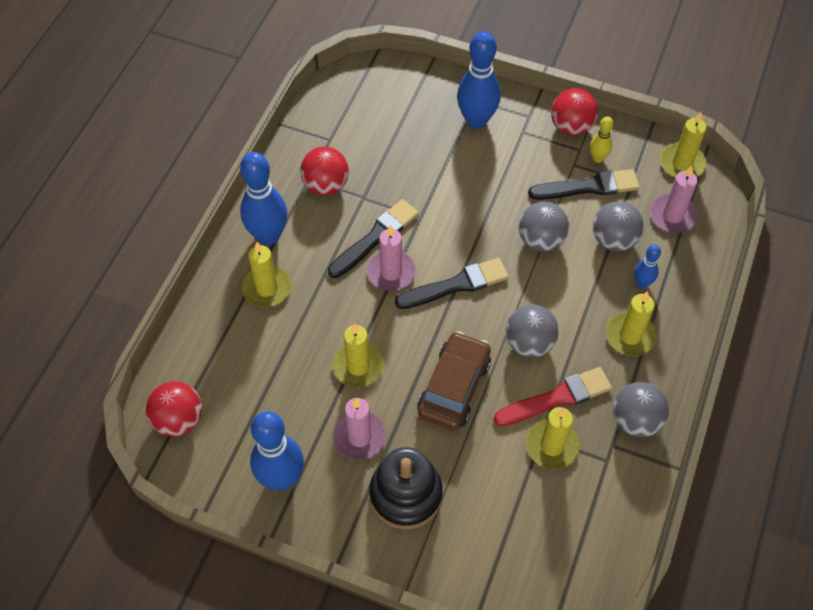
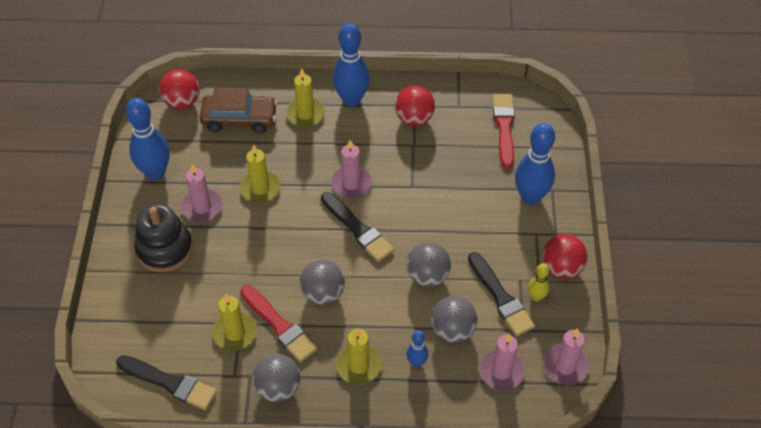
camera: 70 degrees right, 5 degrees down
black brush [328,199,419,278] -> black brush moved to [116,355,217,410]
brown car [417,331,491,431] -> brown car moved to [199,88,277,134]
yellow candle [660,112,707,178] -> pink candle [543,328,589,385]
none -> red brush [493,94,515,169]

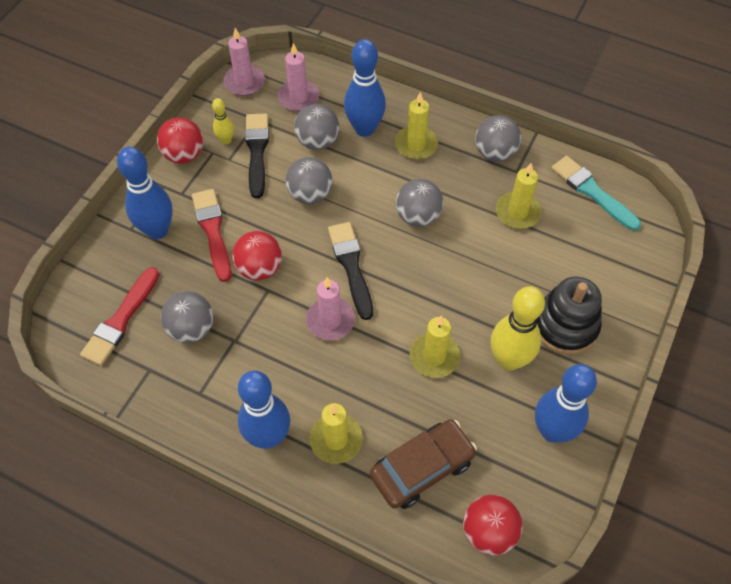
camera: 155 degrees left, 5 degrees up
black brush [116,355,217,410] -> turquoise brush [551,156,641,231]
pink candle [181,164,223,222] -> yellow bowling pin [491,286,545,371]
brown car [199,88,277,134] -> brown car turned 120 degrees clockwise [370,419,477,509]
red brush [240,285,317,362] -> red brush moved to [192,189,232,282]
red ball [395,85,435,126] -> red ball moved to [232,231,282,281]
blue bowling pin [407,331,428,368] -> blue bowling pin [344,39,386,137], size x1.99
none -> grey ball [161,291,214,343]

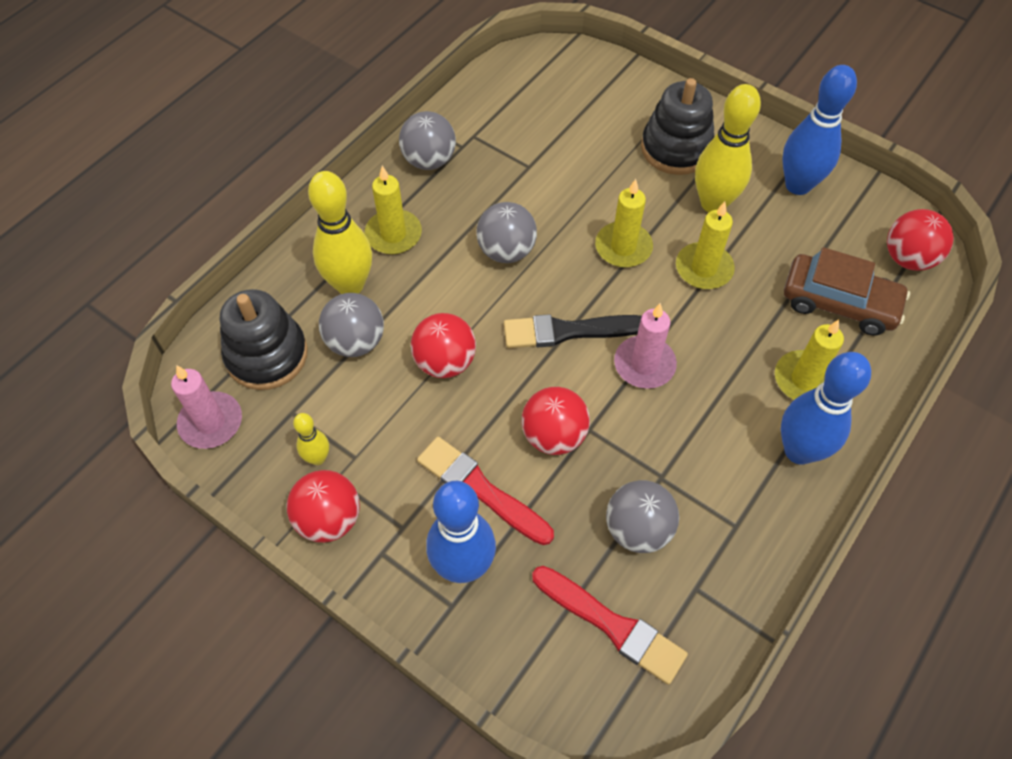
camera: 80 degrees left, 0 degrees up
red brush [192,189,232,282] -> red brush turned 45 degrees clockwise [417,437,554,545]
black brush [245,113,269,198] -> none
pink candle [278,43,319,111] -> black stacking toy [220,289,308,390]
grey ball [286,157,333,205] -> red ball [411,313,476,378]
blue bowling pin [344,39,386,137] -> yellow bowling pin [308,171,372,294]
brown car [370,419,477,509] -> brown car turned 135 degrees clockwise [784,247,910,336]
yellow candle [496,163,542,229] -> yellow candle moved to [595,179,653,268]
turquoise brush [551,156,641,231] -> none

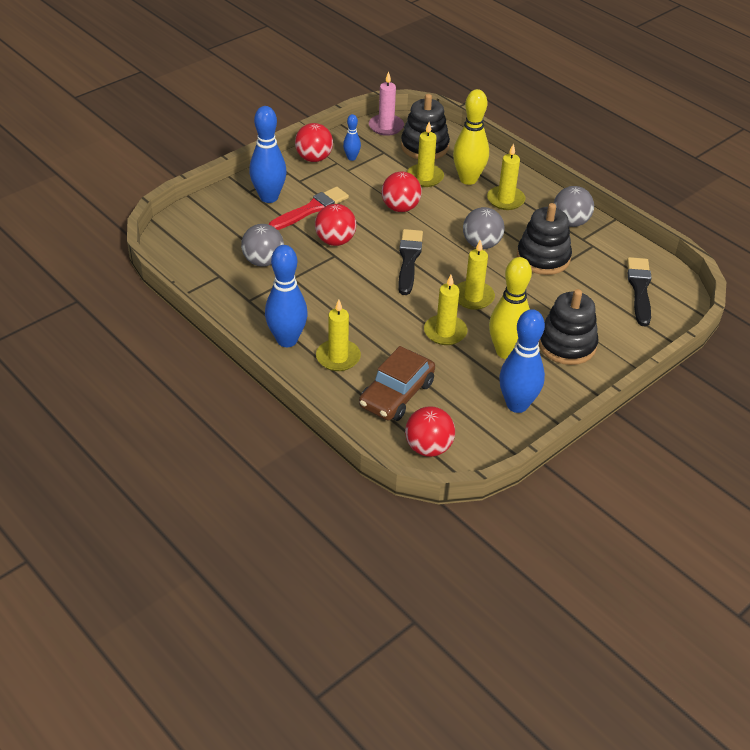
camera: 100 degrees right, 15 degrees down
yellow bowling pin [293,413,329,465] -> blue bowling pin [343,114,361,161]
grey ball [319,293,384,357] -> yellow candle [407,122,444,187]
red brush [532,566,688,685] -> none
pink candle [614,303,677,389] -> none
none -> black stacking toy [517,203,572,275]
none -> black brush [627,257,651,326]

